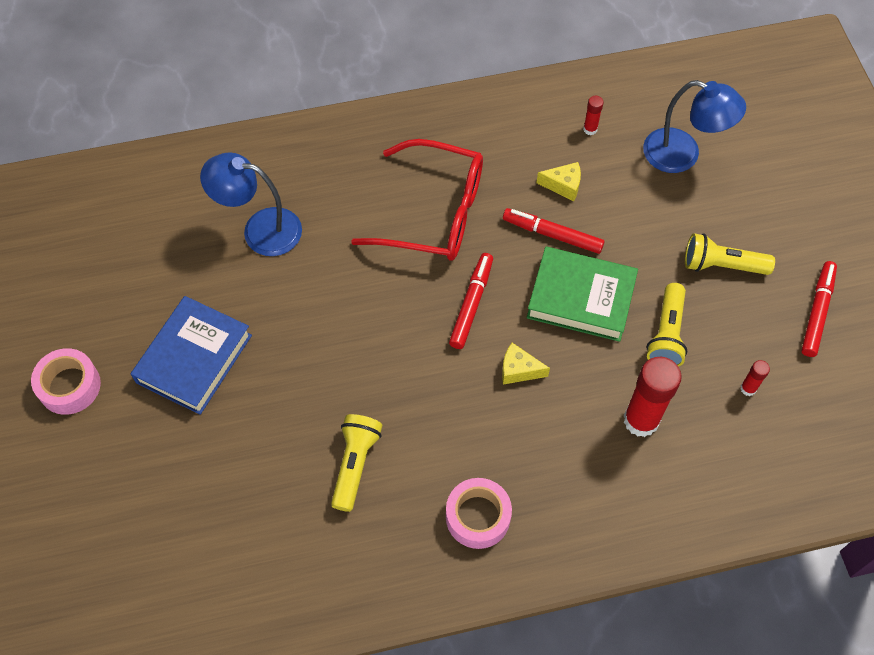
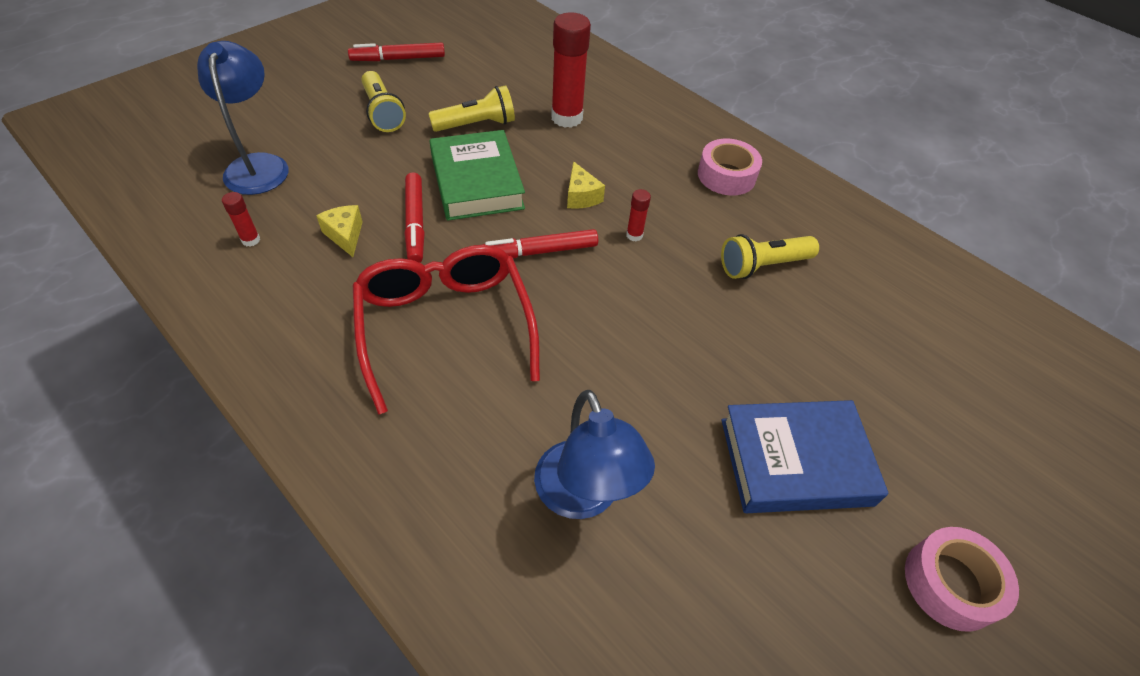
camera: 125 degrees left, 10 degrees down
red glue stick [740,360,770,396] -> red glue stick moved to [626,189,651,241]

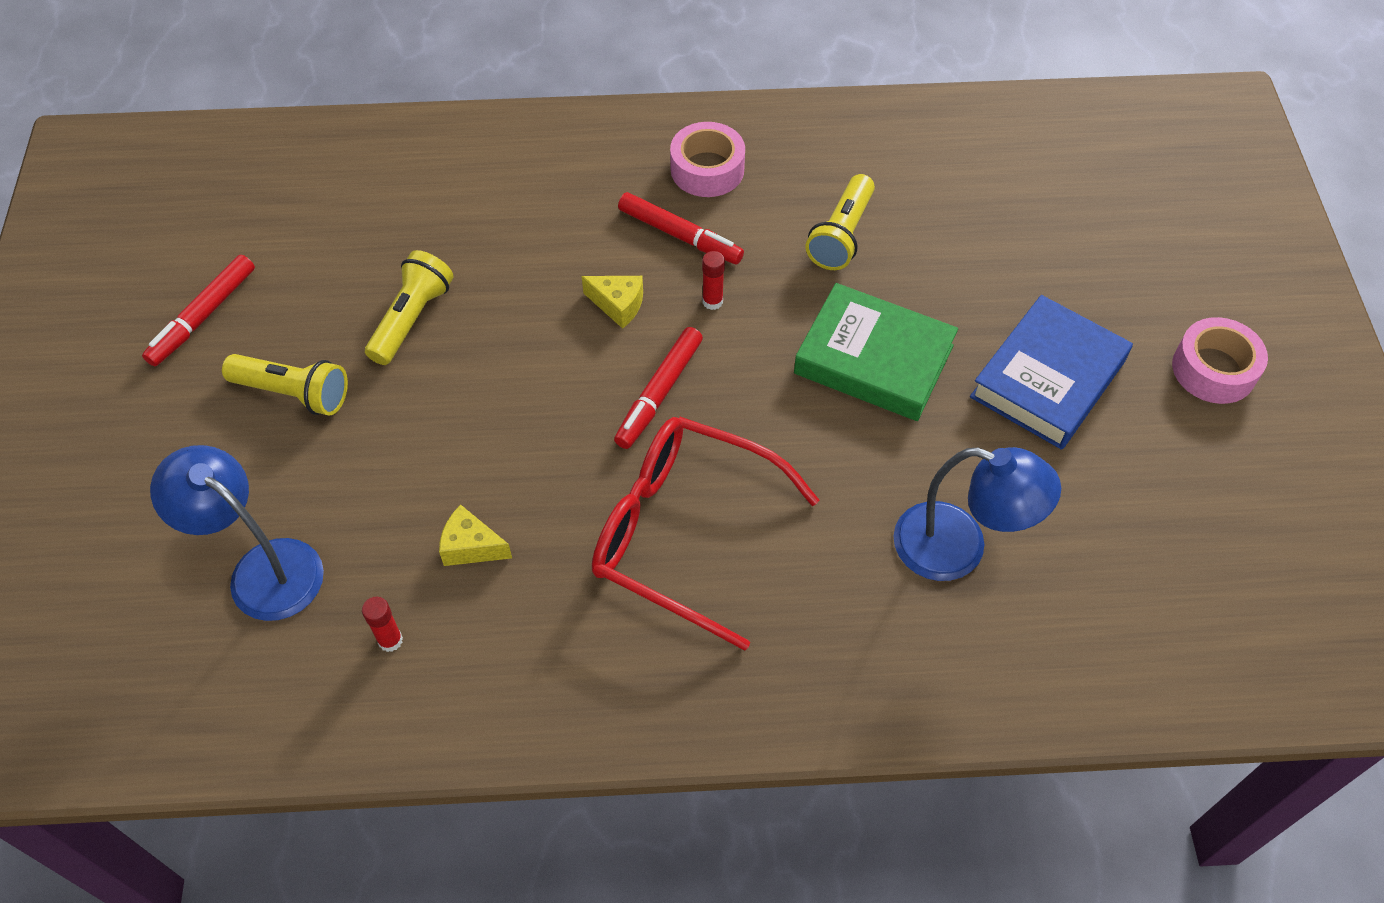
camera: 45 degrees left, 5 degrees up
red marker [405,172,425,263] -> red marker moved to [618,192,744,264]
green book [430,130,525,221] -> green book moved to [794,283,958,421]
red glue stick [551,12,591,128] -> none

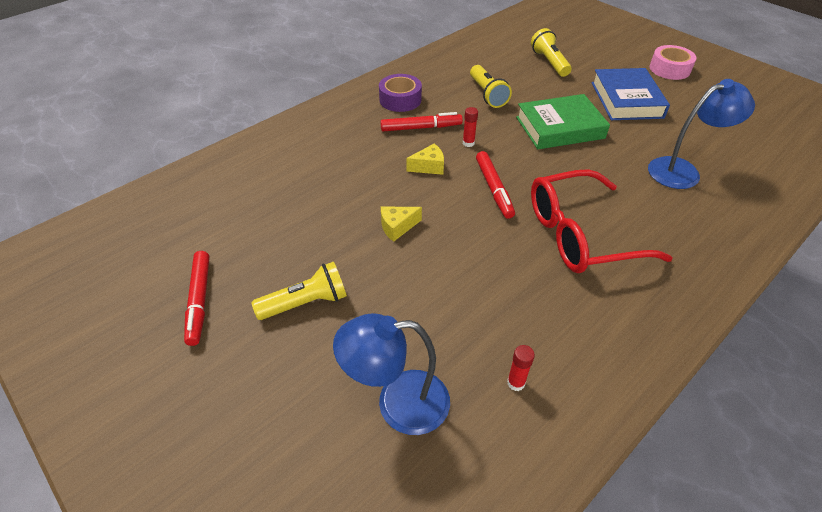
camera: 40 degrees left, 10 degrees down
yellow flashlight [365,250,454,365] -> yellow flashlight moved to [531,28,572,77]
yellow cheese [439,505,512,566] -> yellow cheese moved to [381,207,422,242]
pink tape [670,122,745,197] -> purple tape [379,74,422,112]

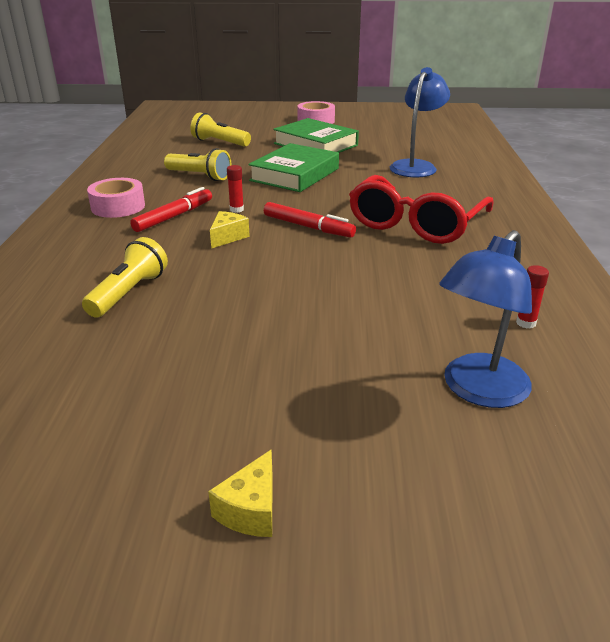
camera: 45 degrees left, 15 degrees down
red marker [184,251,210,346] -> none
yellow flashlight [251,262,347,320] -> yellow flashlight moved to [82,237,168,318]
purple tape [379,74,422,112] -> pink tape [87,178,145,218]
yellow cheese [381,207,422,242] -> yellow cheese moved to [208,449,272,537]
blue book [592,68,670,120] -> green book [273,118,359,153]

